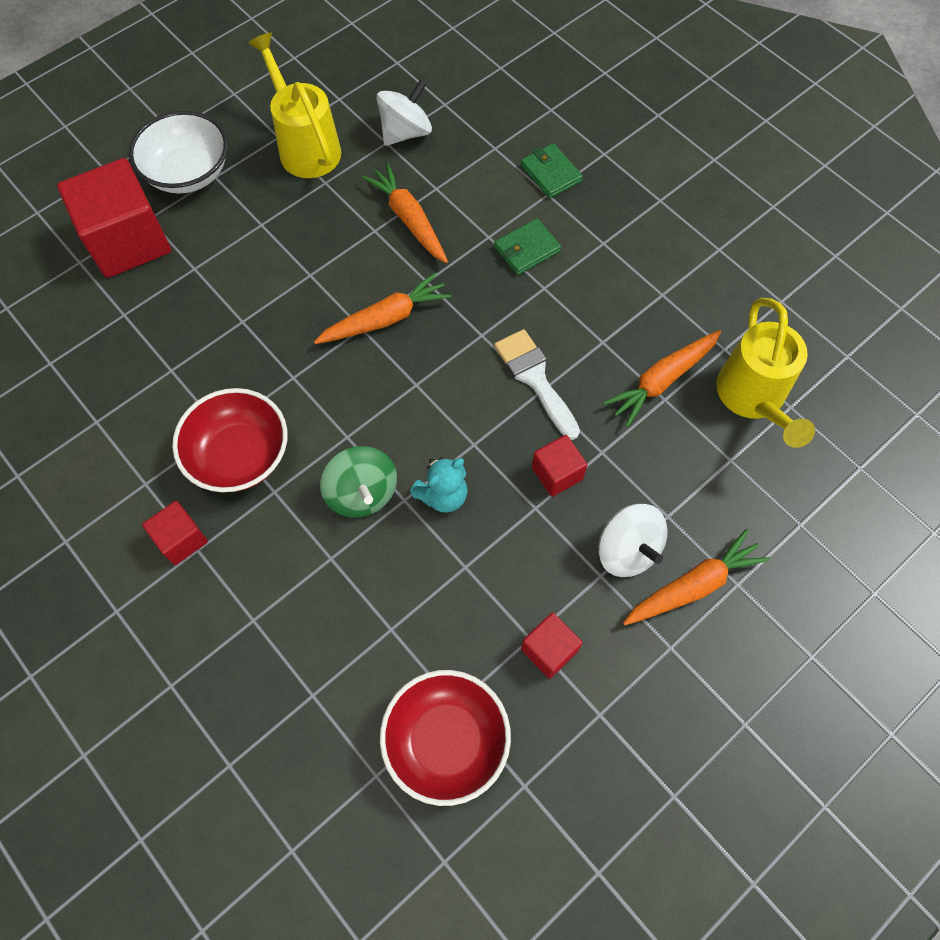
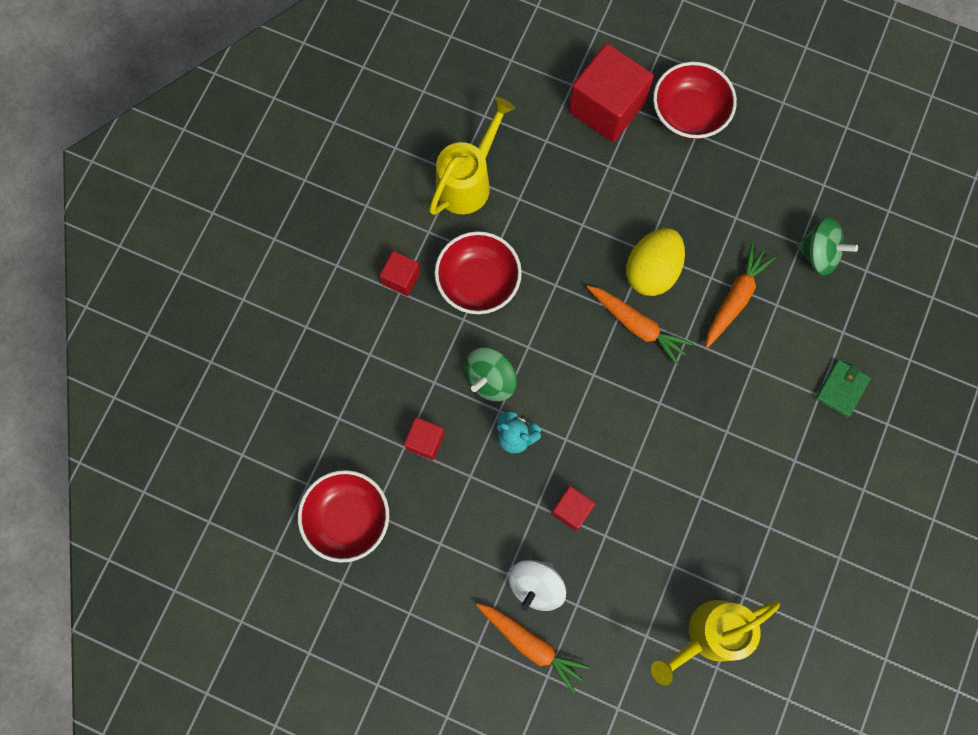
camera: 65 degrees right, 10 degrees up
white bowl [129,111,228,194] -> red bowl [653,62,737,139]
yellow watering can [248,33,341,178] -> yellow watering can moved to [429,97,515,215]
white spinning top [376,80,432,146] -> green spinning top [796,217,858,276]
green wallet [494,218,561,275] -> none
white brush [494,329,580,440] -> none
red cube [521,613,583,679] -> red cube moved to [404,417,445,460]
orange carrot [603,330,721,427] -> none
none -> yellow egg [626,228,685,296]

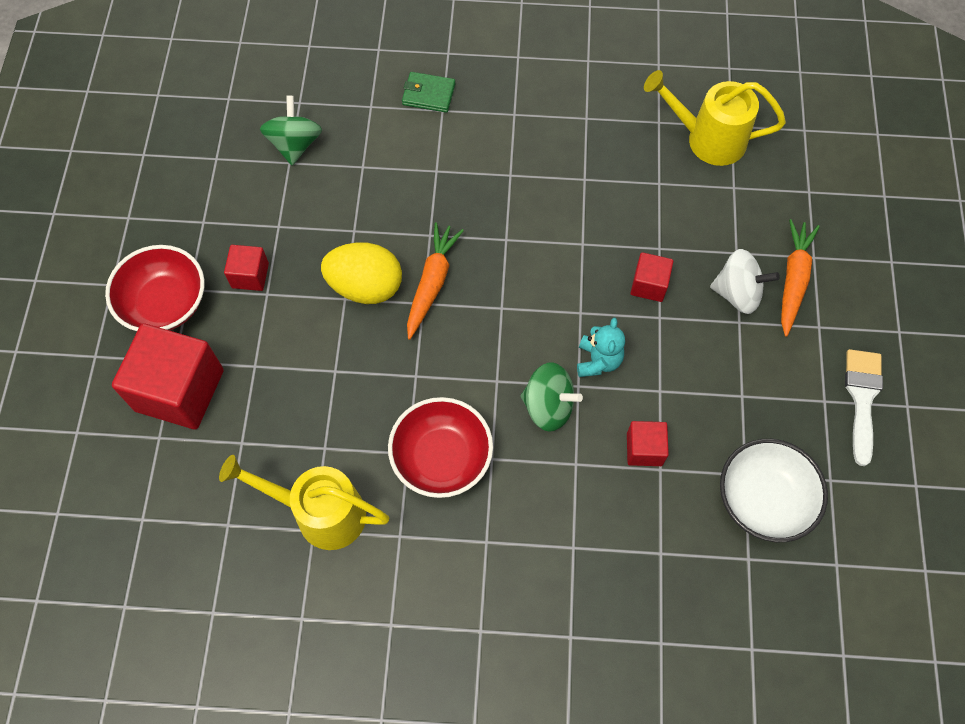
camera: 110 degrees left, 10 degrees down
red bowl [298,470,389,563] -> white bowl [720,439,828,542]
red cube [380,251,421,296] -> red cube moved to [224,245,269,291]
yellow watering can [651,600,780,686] -> yellow watering can turned 150 degrees clockwise [644,70,786,166]
orange carrot [706,244,776,348] -> none
none -> white brush [845,349,883,466]

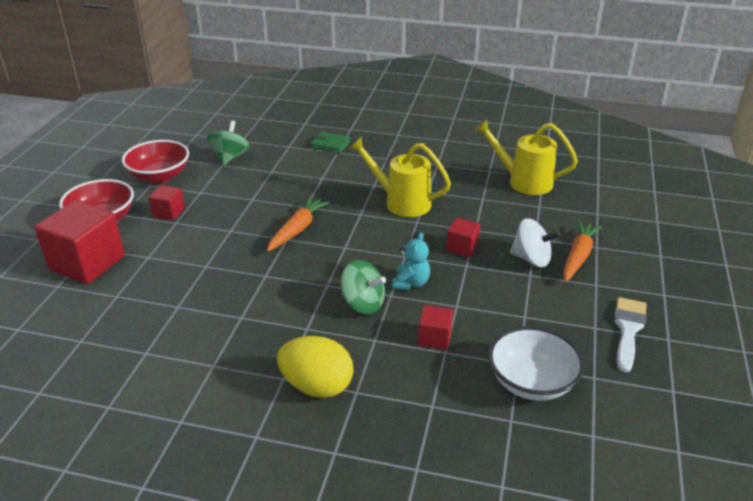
camera: 10 degrees right, 30 degrees down
yellow watering can [219,455,389,550] -> yellow watering can moved to [349,137,451,217]
yellow egg [321,242,402,304] -> yellow egg moved to [277,336,354,398]
red bowl [388,397,493,498] -> red bowl moved to [122,140,189,183]

